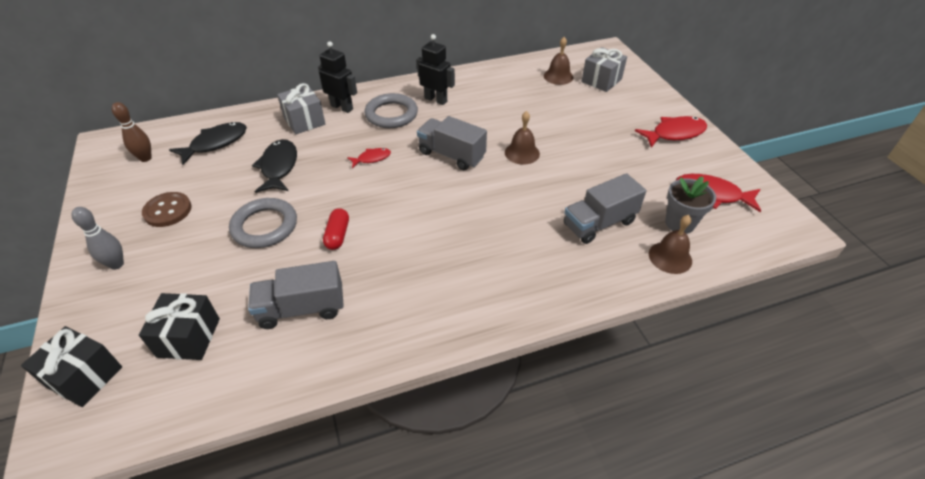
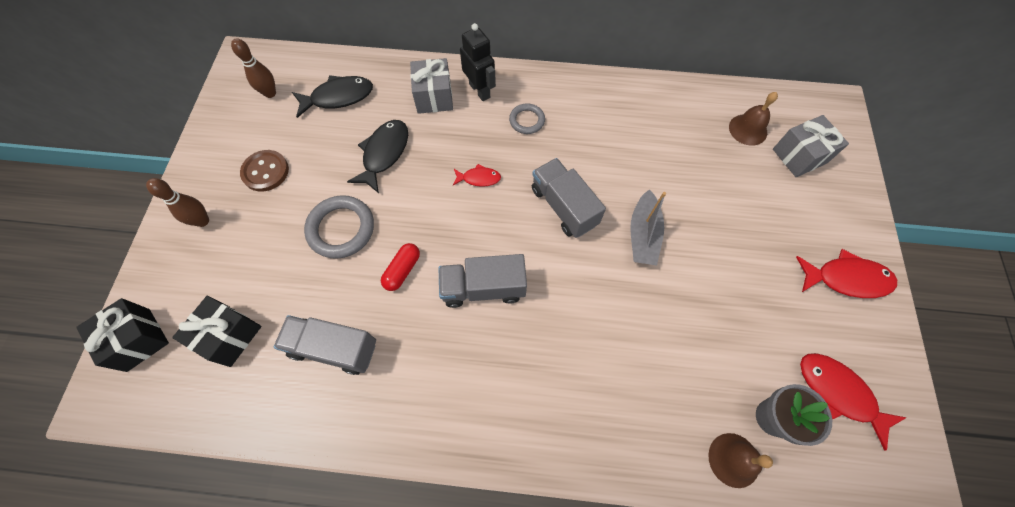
camera: 25 degrees right, 20 degrees up
grey bowling pin [72,207,124,270] -> brown bowling pin [146,178,209,227]
grey ring [365,93,418,128] -> grey ring [509,103,545,134], size x0.59
black robot [417,34,455,105] -> none
brown bell [505,111,540,165] -> grey boat [631,189,666,265]
grey truck [564,173,646,244] -> grey truck moved to [439,254,527,308]

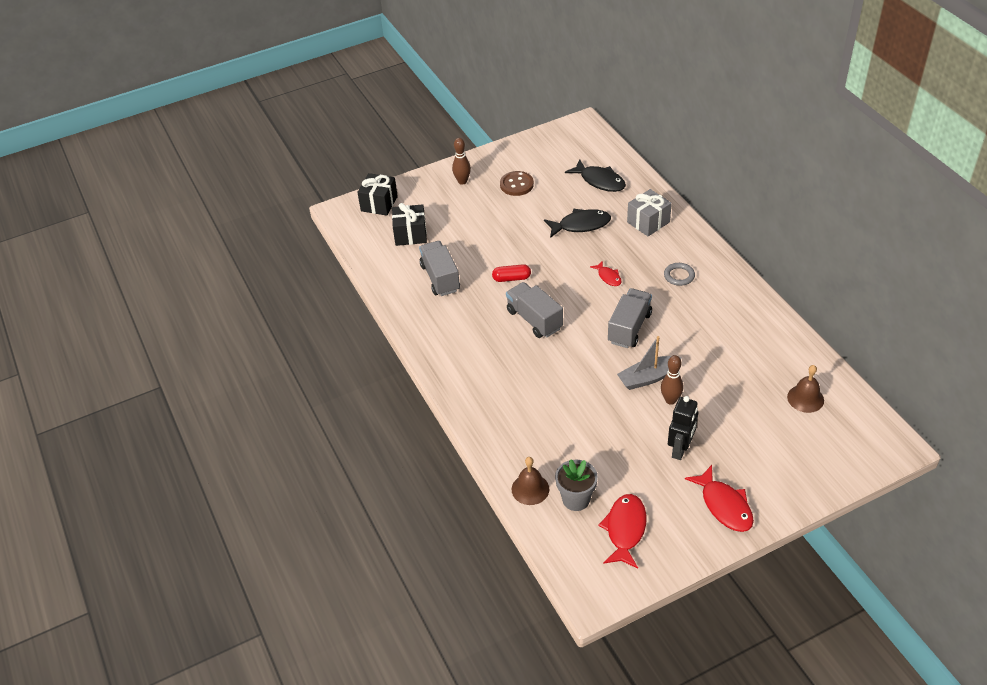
camera: 60 degrees right, 20 degrees down
brown bowling pin [231,38,276,98] -> brown bowling pin moved to [661,355,683,405]
grey ring [304,195,374,259] -> none
black robot [460,23,496,101] -> black robot moved to [668,396,698,460]
grey gift [773,115,849,177] -> none

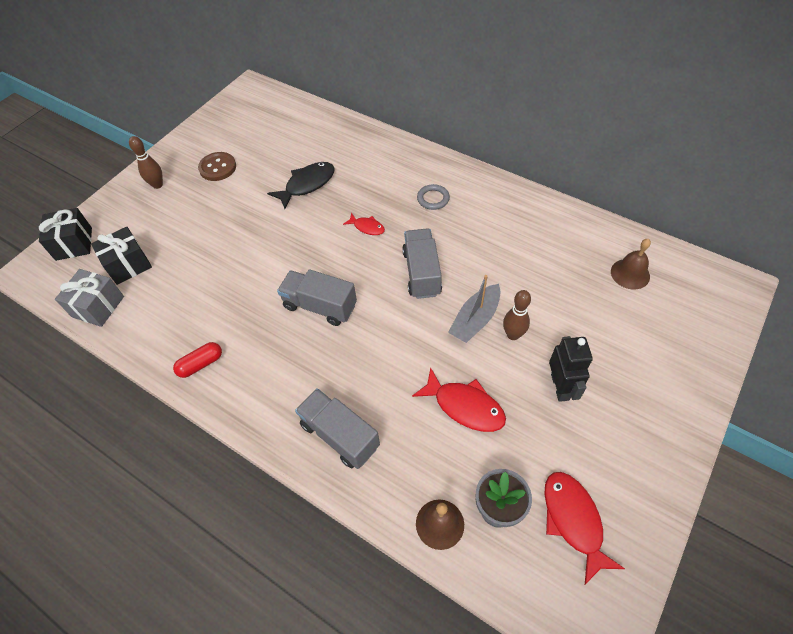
camera: 30 degrees left, 10 degrees up
grey truck [419,241,460,296] -> grey truck moved to [295,388,380,469]
red capsule [492,264,531,282] -> red capsule moved to [173,342,222,378]
black fish [565,159,626,192] -> none
grey gift [627,189,672,236] -> grey gift moved to [55,269,124,327]
red fish [685,465,754,532] -> red fish moved to [412,367,506,432]

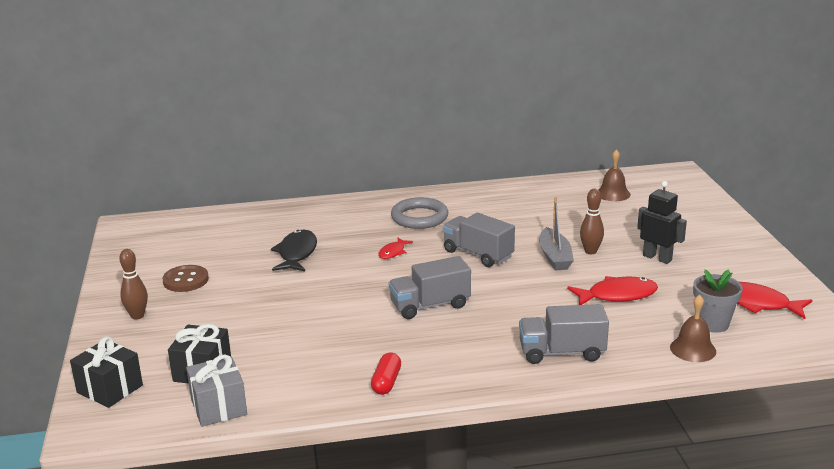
camera: 45 degrees left, 30 degrees down
red fish [343,213,385,235] -> red fish turned 135 degrees clockwise [378,238,413,259]
grey ring [417,184,450,210] -> grey ring [391,197,448,229], size x1.71

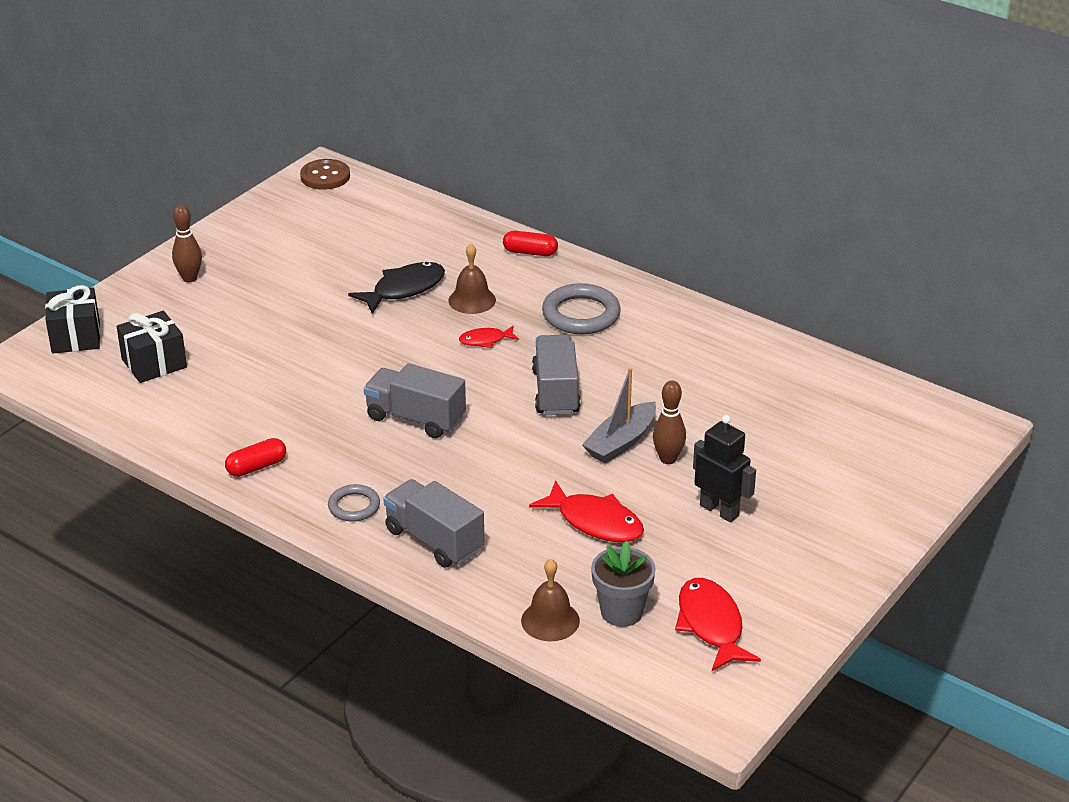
camera: 45 degrees right, 10 degrees up
brown button [162,265,209,292] -> brown button moved to [300,159,350,190]
grey gift [186,354,247,427] -> none
brown bell [598,149,631,201] -> brown bell moved to [448,244,496,314]
black robot [637,181,687,264] -> black robot turned 45 degrees counterclockwise [693,415,756,522]
none -> grey ring [328,484,380,522]
none -> red capsule [503,231,558,256]

